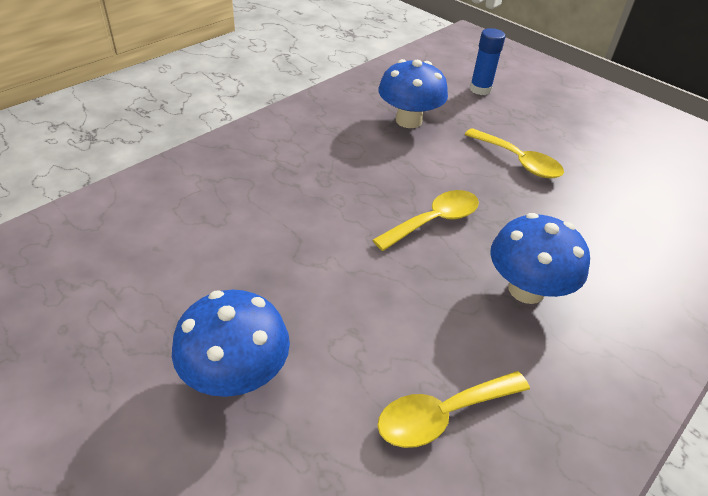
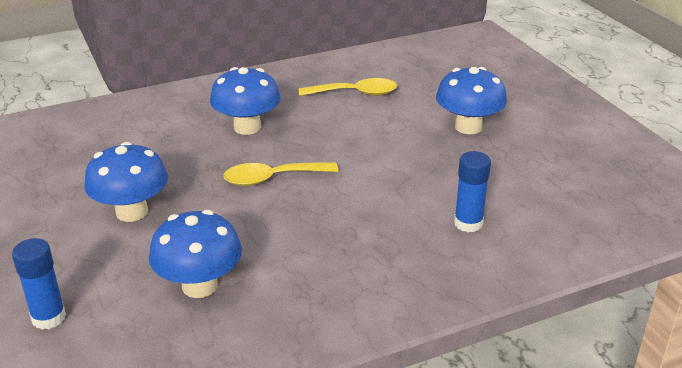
camera: 155 degrees left, 10 degrees down
yellow spoon [464,128,564,178] -> blue mushroom [84,142,168,222]
none -> blue glue stick [454,151,491,232]

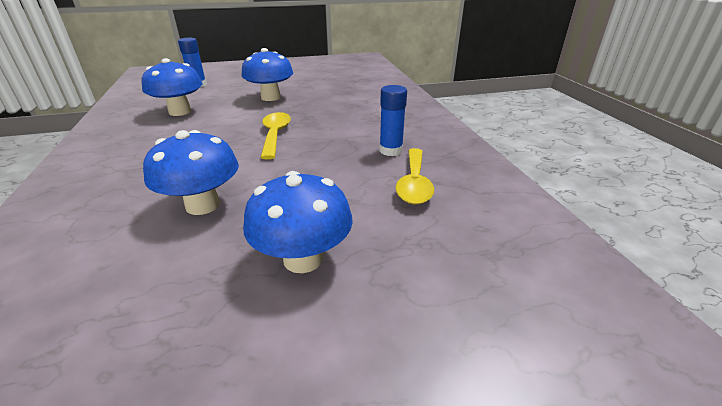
camera: 100 degrees right, 0 degrees up
blue mushroom [210,67,281,135] -> blue mushroom moved to [143,130,239,215]
blue glue stick [454,151,491,232] -> blue glue stick moved to [379,85,407,156]

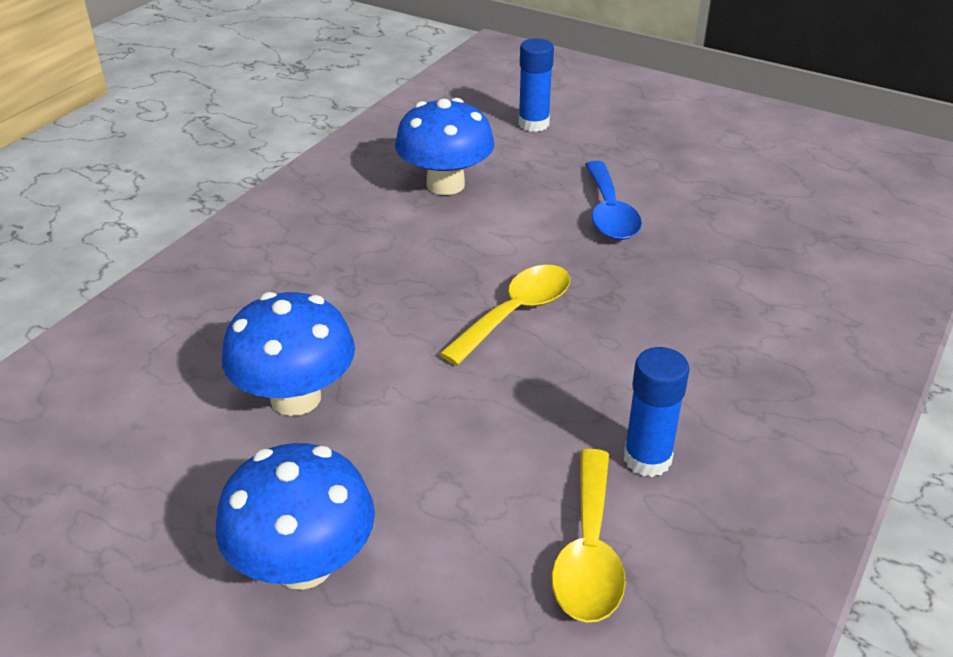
camera: 45 degrees right, 5 degrees up
blue mushroom [242,48,293,101] -> blue spoon [585,161,642,240]
yellow spoon [396,148,434,204] -> yellow spoon turned 45 degrees counterclockwise [552,449,626,623]

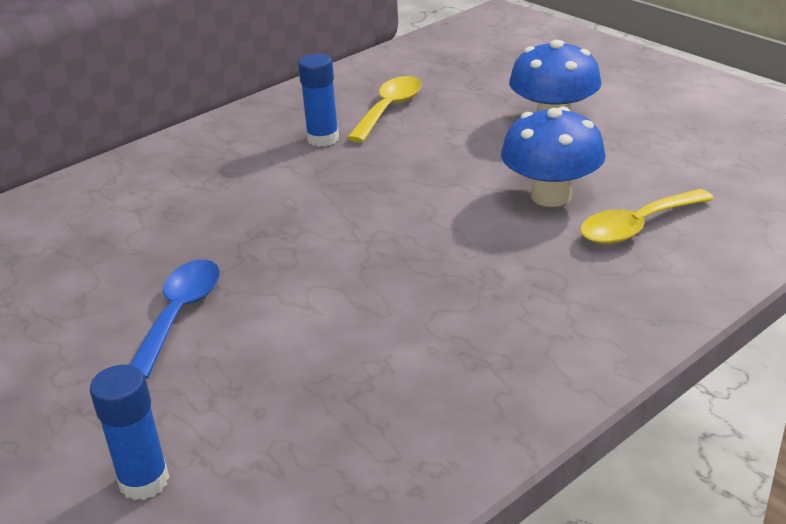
camera: 160 degrees left, 5 degrees down
blue mushroom [395,98,494,195] -> none
yellow spoon [439,265,570,365] -> yellow spoon moved to [580,189,714,244]

